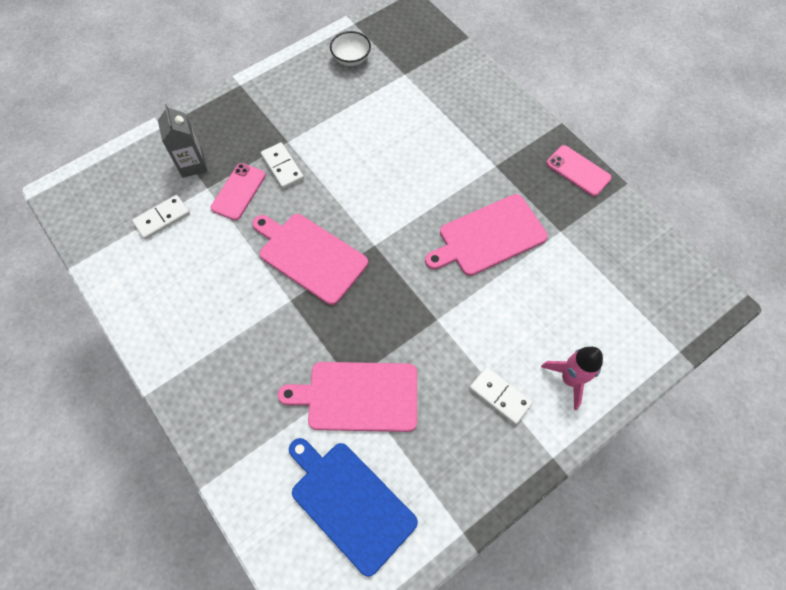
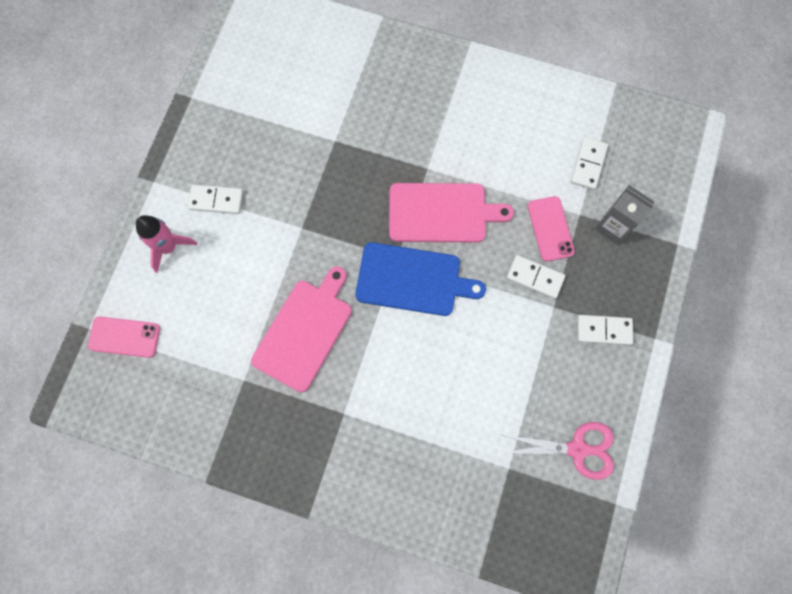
camera: 145 degrees right, 10 degrees up
pink cutting board [278,362,417,432] -> none
blue cutting board [289,438,418,577] -> blue cutting board moved to [355,242,486,316]
white bowl [330,31,371,66] -> pink scissors [502,422,614,480]
pink phone [546,145,612,196] -> pink phone moved to [88,317,160,358]
none -> white domino [577,315,633,345]

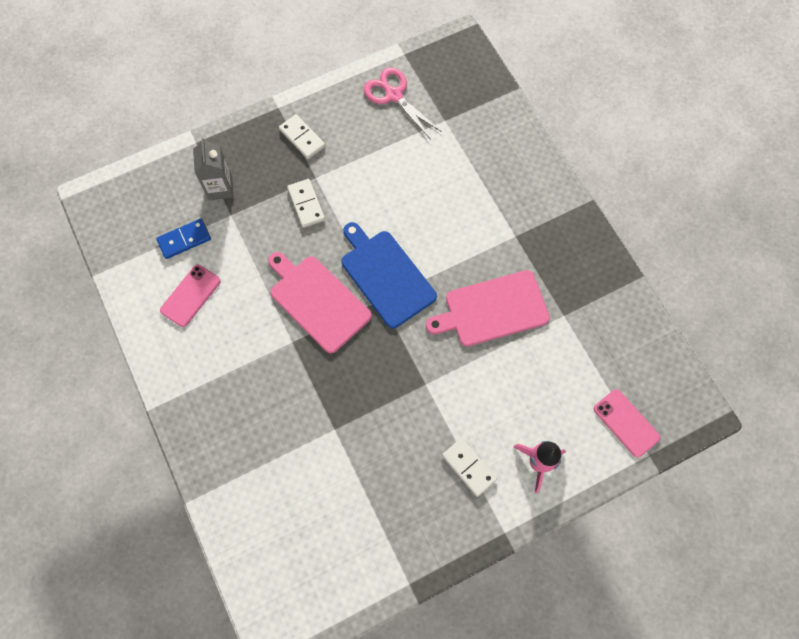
camera: 135 degrees left, 5 degrees down
pink phone [528,196,575,262] -> pink phone moved to [160,265,221,327]
white domino [571,137,608,190] -> blue domino [156,219,211,259]

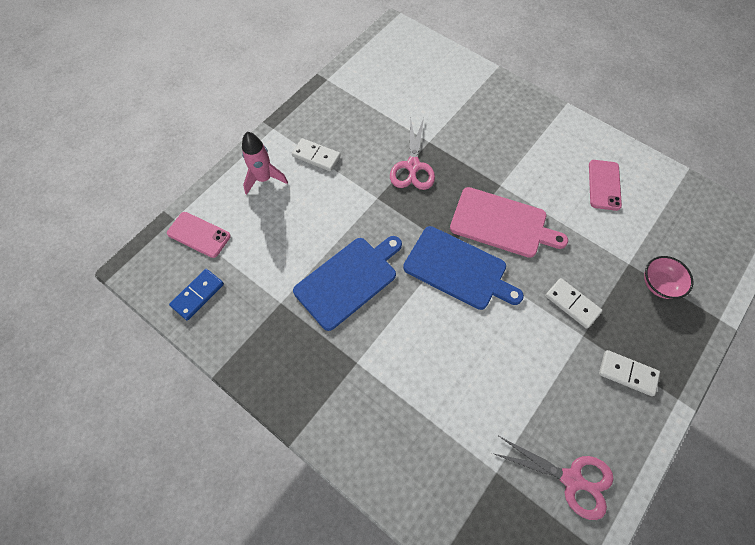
camera: 155 degrees right, 5 degrees down
blue domino [156,219,211,259] -> blue domino moved to [169,269,224,320]
grey carton [193,138,234,201] -> pink bowl [644,256,693,299]
pink cutting board [426,270,550,347] -> blue cutting board [293,236,402,331]
none -> pink scissors [390,117,435,190]

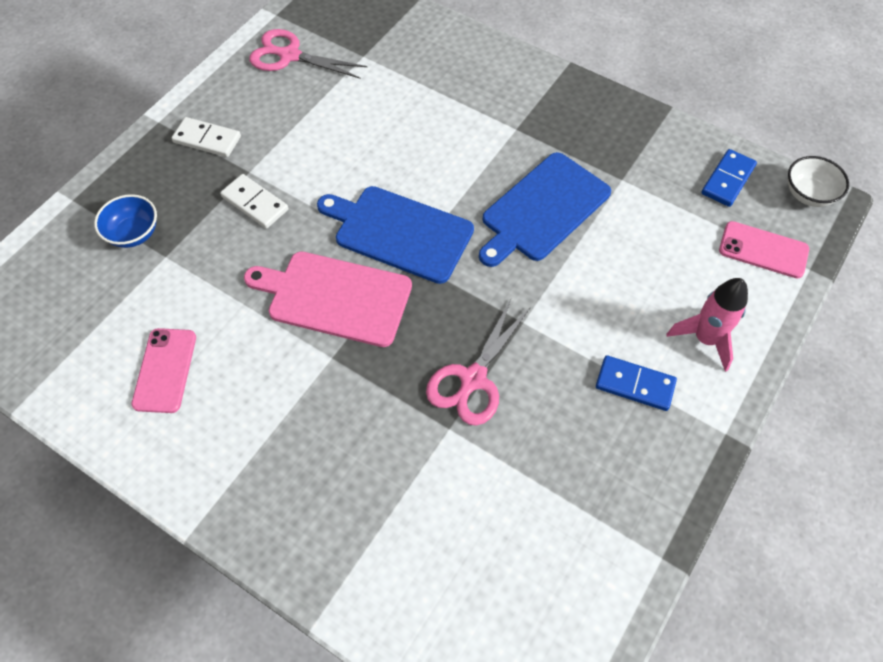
camera: 175 degrees right, 5 degrees down
white domino [292,138,341,171] -> blue domino [596,355,677,411]
pink scissors [390,117,435,190] -> pink scissors turned 150 degrees counterclockwise [426,299,531,426]
pink bowl [644,256,693,299] -> blue bowl [94,194,157,248]
none -> white bowl [788,156,849,207]

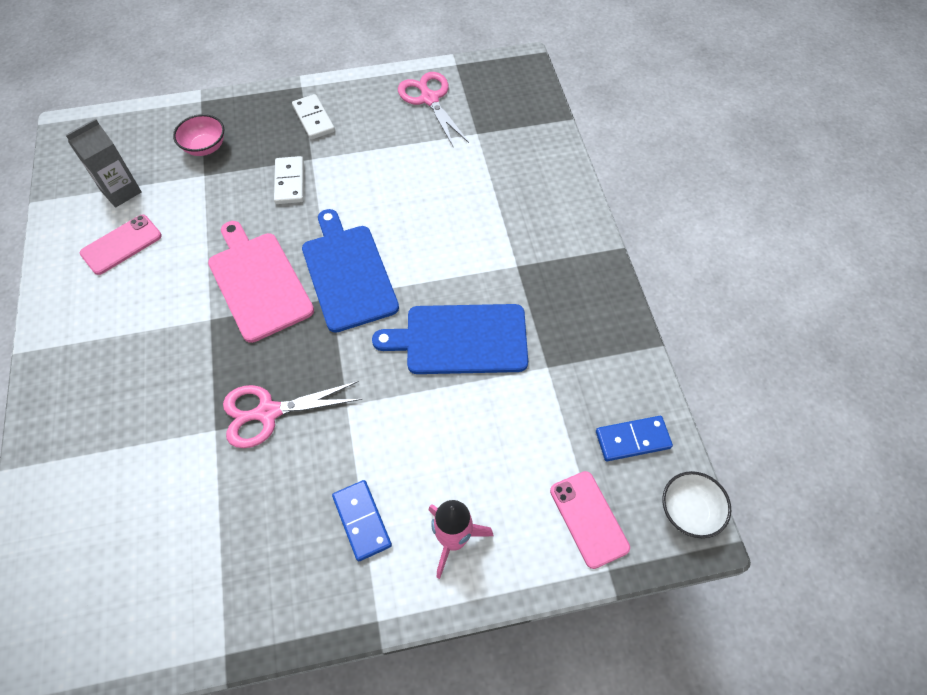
camera: 45 degrees right, 0 degrees up
blue bowl [94,194,157,248] -> pink bowl [173,114,224,156]
none -> grey carton [66,119,142,208]

